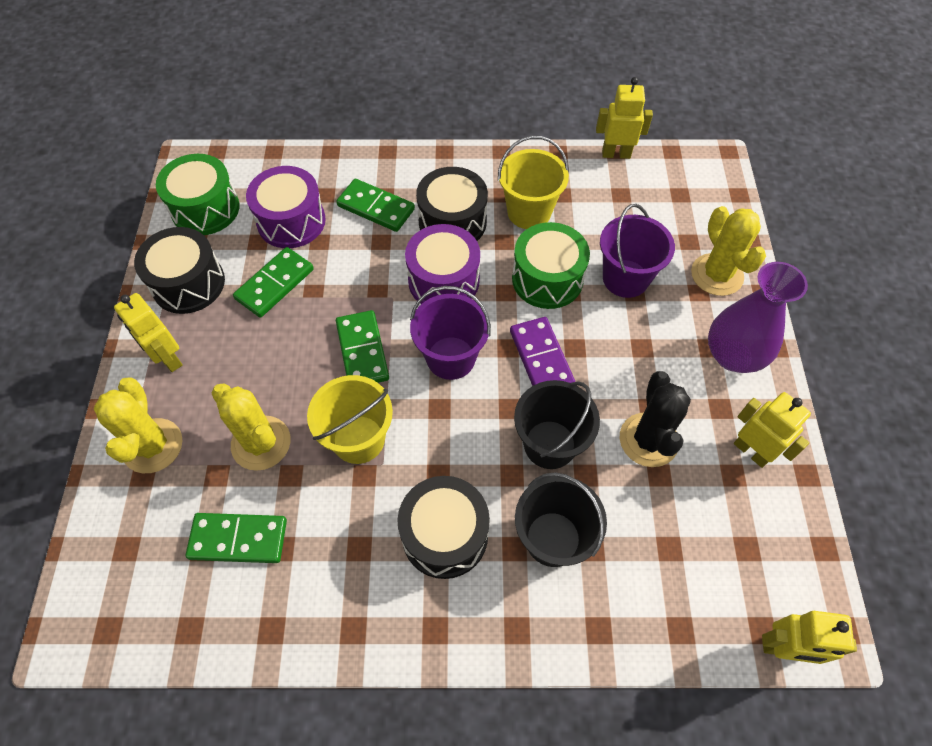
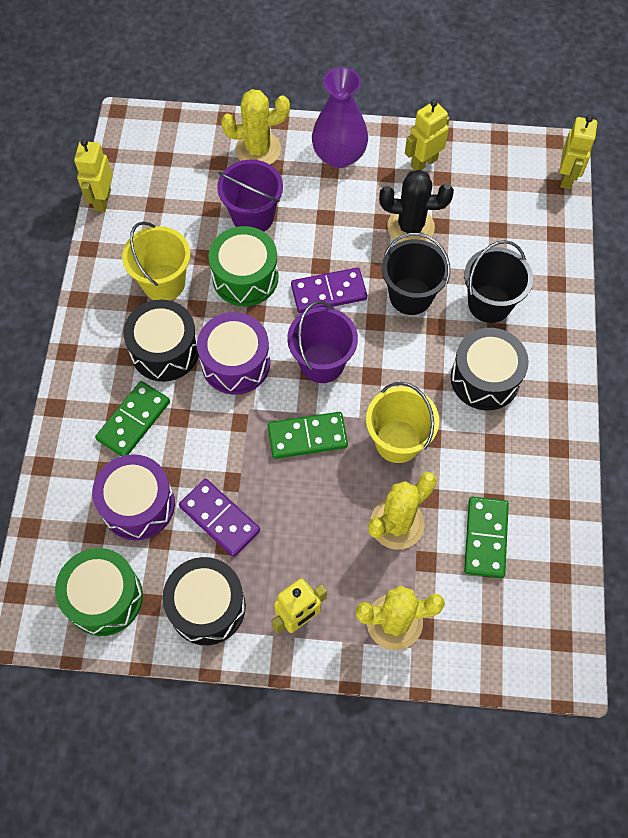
camera: 85 degrees left, 5 degrees up
green domino [233,247,314,318] -> purple domino [179,479,260,557]

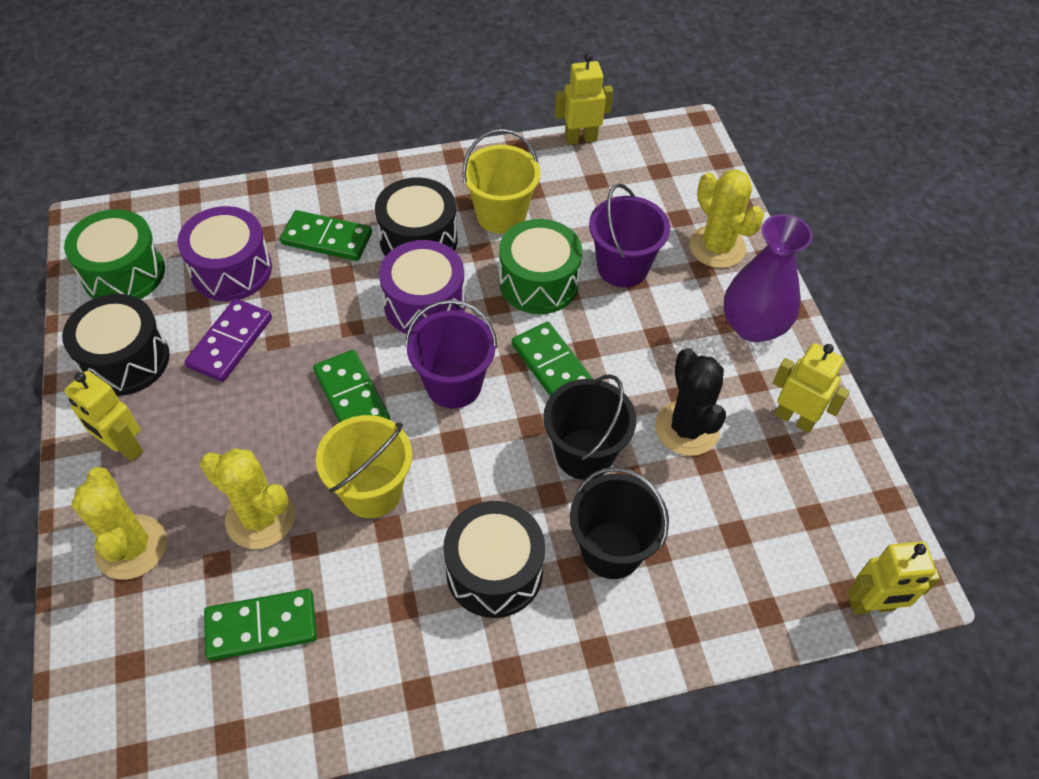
camera: 70 degrees right, 10 degrees down
purple domino [291,268,367,313] -> green domino [512,322,593,396]

